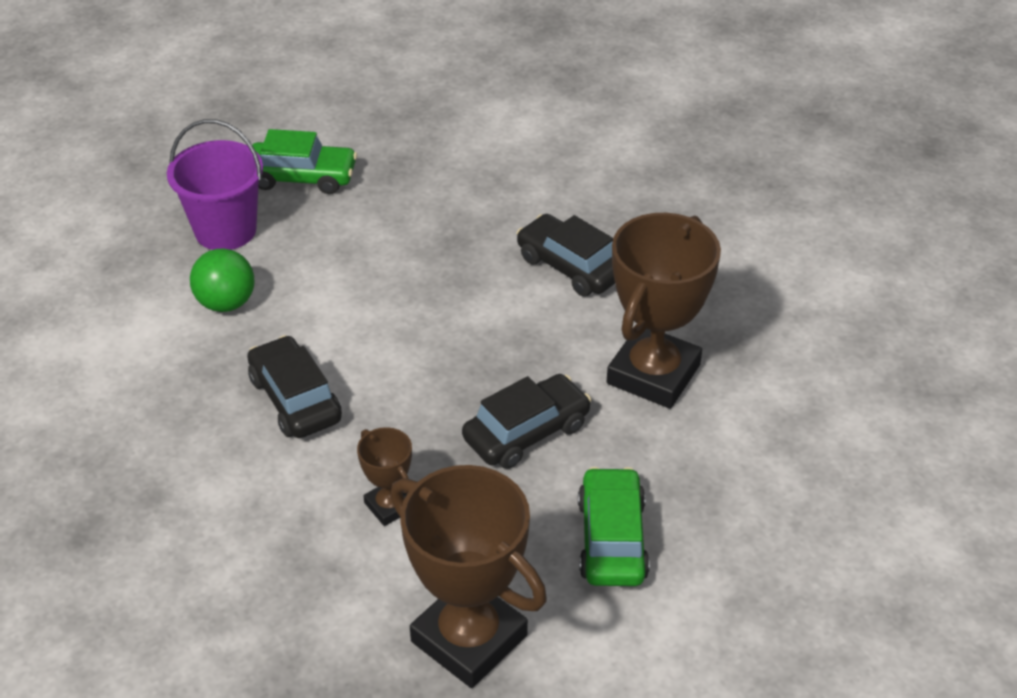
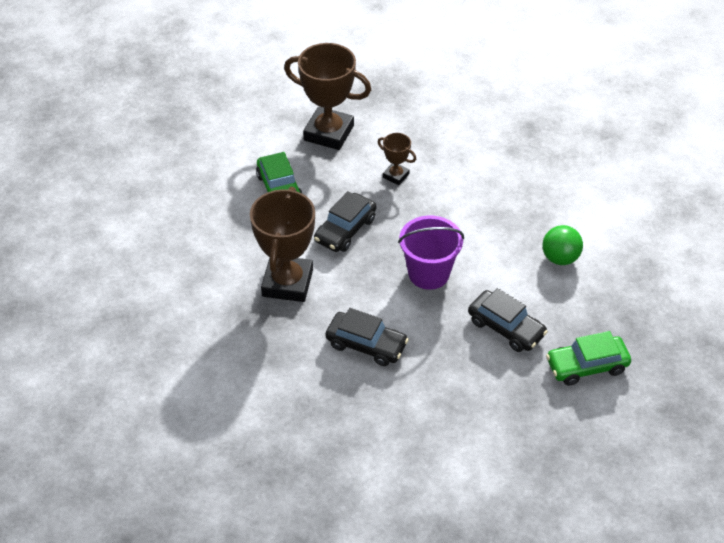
camera: 160 degrees right, 5 degrees up
purple bucket [167,119,263,250] -> purple bucket moved to [398,216,464,290]
black car [247,335,342,438] -> black car moved to [468,288,548,352]

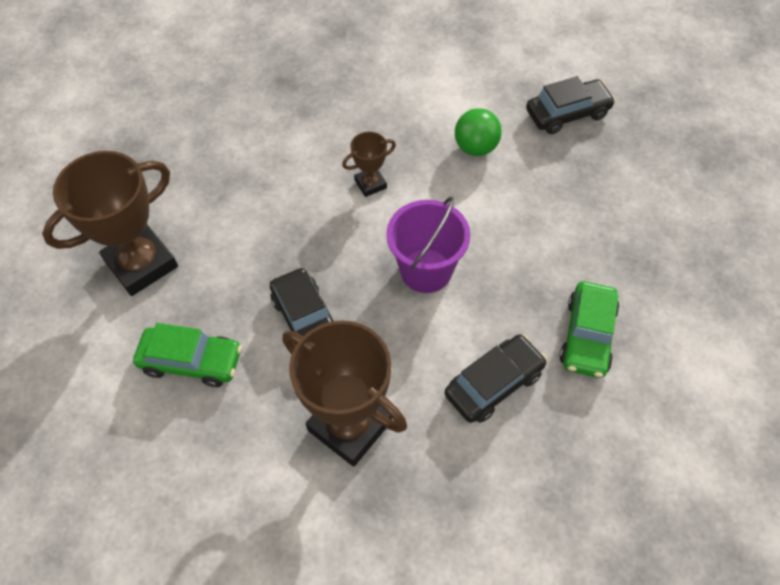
camera: 60 degrees left, 10 degrees up
brown trophy [378,133,416,185] -> brown trophy moved to [342,131,396,197]
black car [468,288,548,352] -> black car moved to [526,76,615,134]
green car [546,331,631,386] -> green car moved to [560,281,619,378]

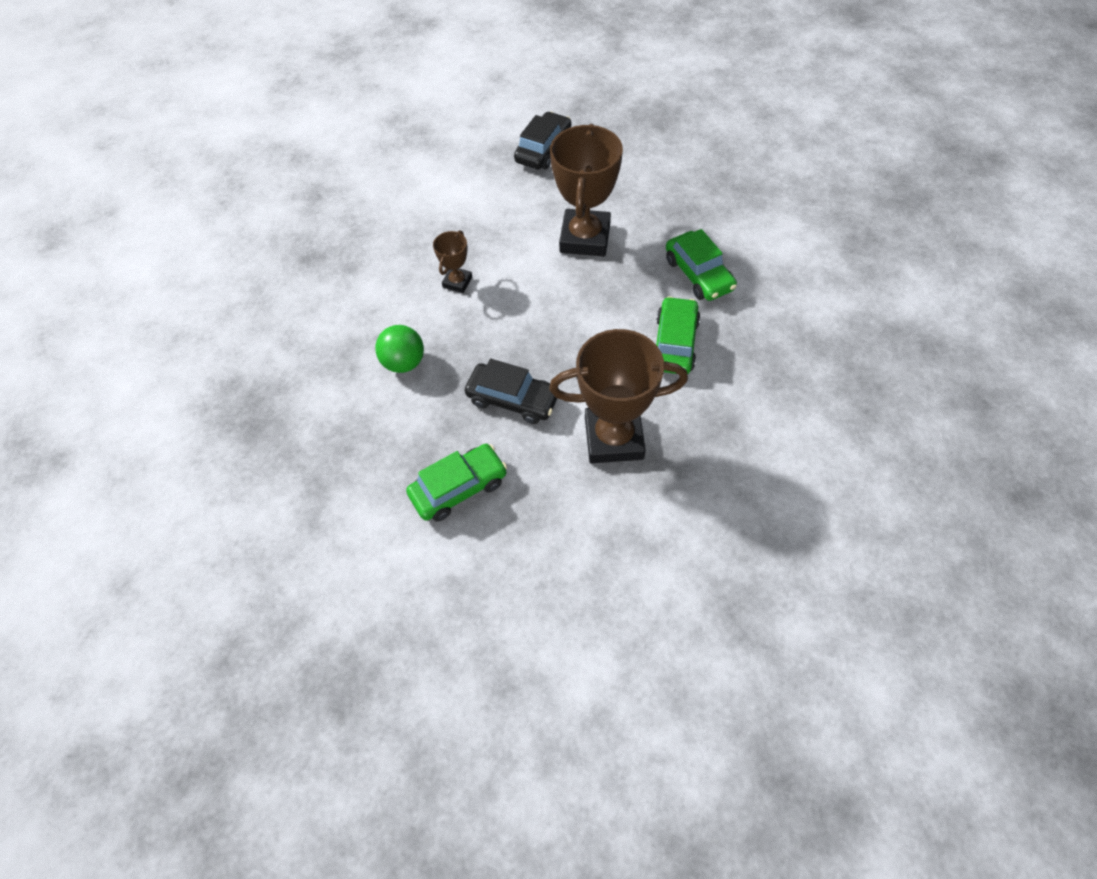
camera: 40 degrees left, 0 degrees up
brown trophy [42,151,178,296] -> brown trophy moved to [550,124,623,256]
purple bucket [386,197,470,293] -> none
black car [445,334,547,423] -> green car [656,296,701,374]
green ball [455,108,502,156] -> green ball moved to [375,325,424,373]

